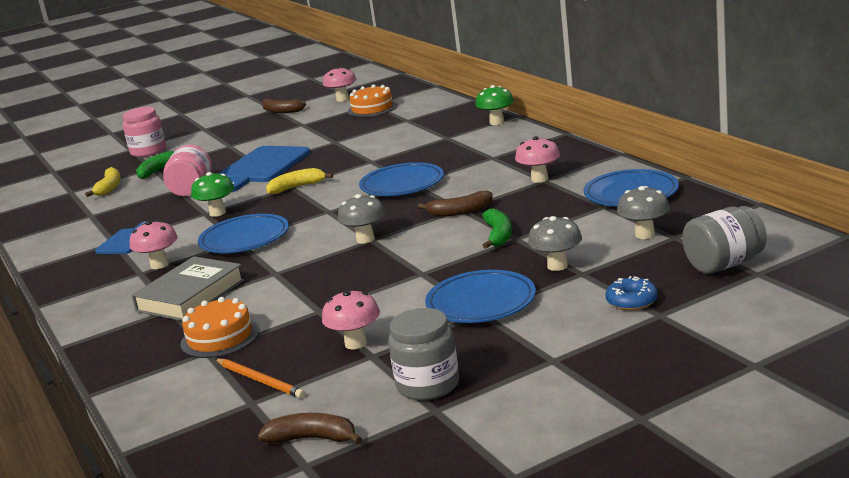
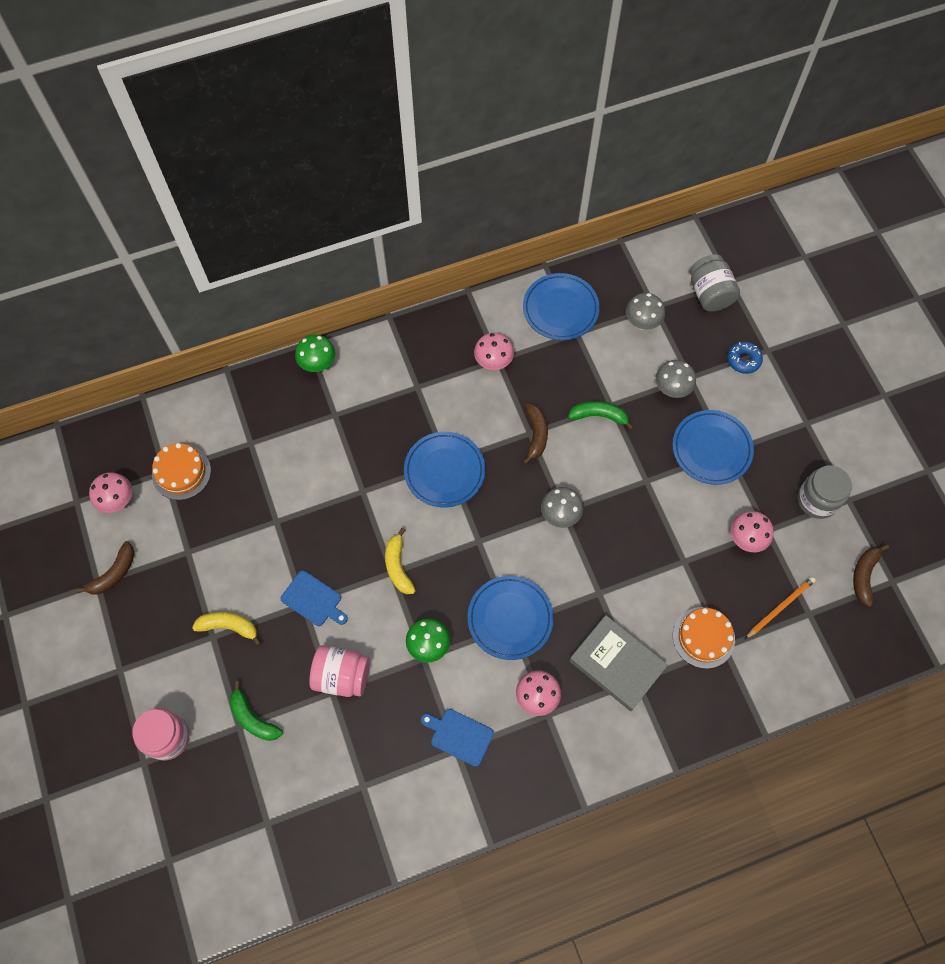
camera: 85 degrees left, 45 degrees up
yellow banana [85,167,121,197] -> yellow banana moved to [192,612,261,646]
blue cutting board [219,146,310,192] -> blue cutting board [280,570,348,626], size x0.56

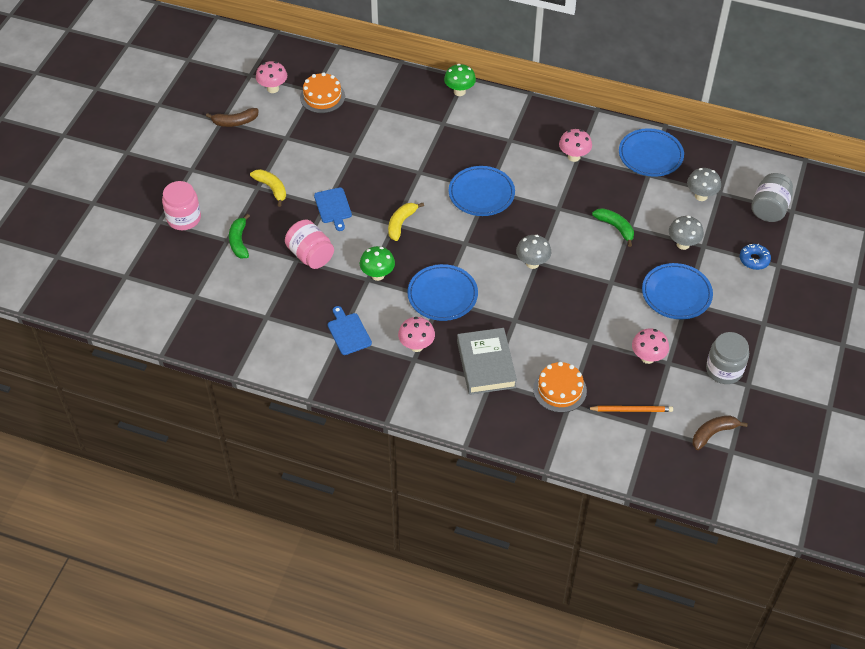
camera: 40 degrees right, 15 degrees down
brown banana [523,403,548,465] -> none

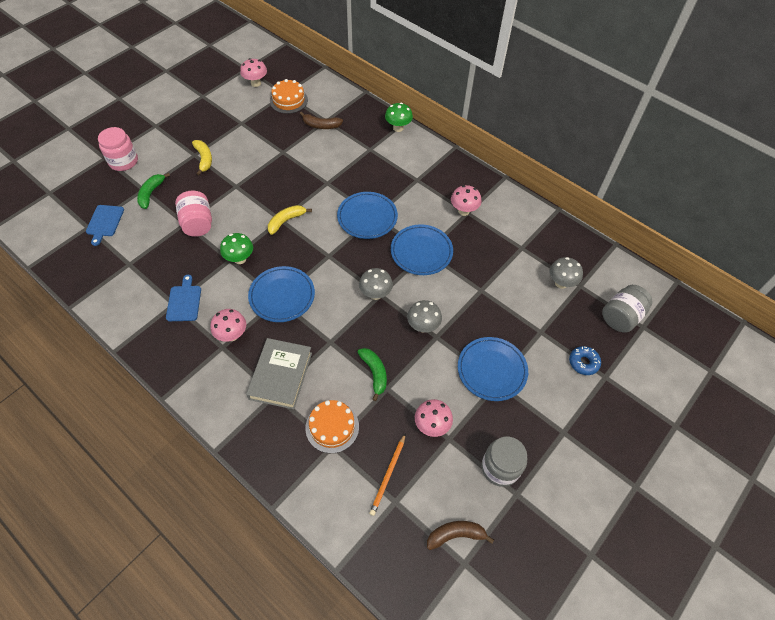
camera: 20 degrees right, 5 degrees up
brown banana [206,108,259,127] -> brown banana moved to [300,112,343,129]
blue cutting board [314,187,352,231] -> blue cutting board moved to [86,205,124,246]
orange pencil [587,406,673,412] -> orange pencil turned 90 degrees clockwise [369,433,406,516]
green banana [592,208,634,247] -> green banana moved to [358,348,387,401]
blue plate [619,128,684,177] -> blue plate moved to [391,224,453,275]
grey mushroom [669,216,704,250] -> grey mushroom moved to [407,300,442,332]

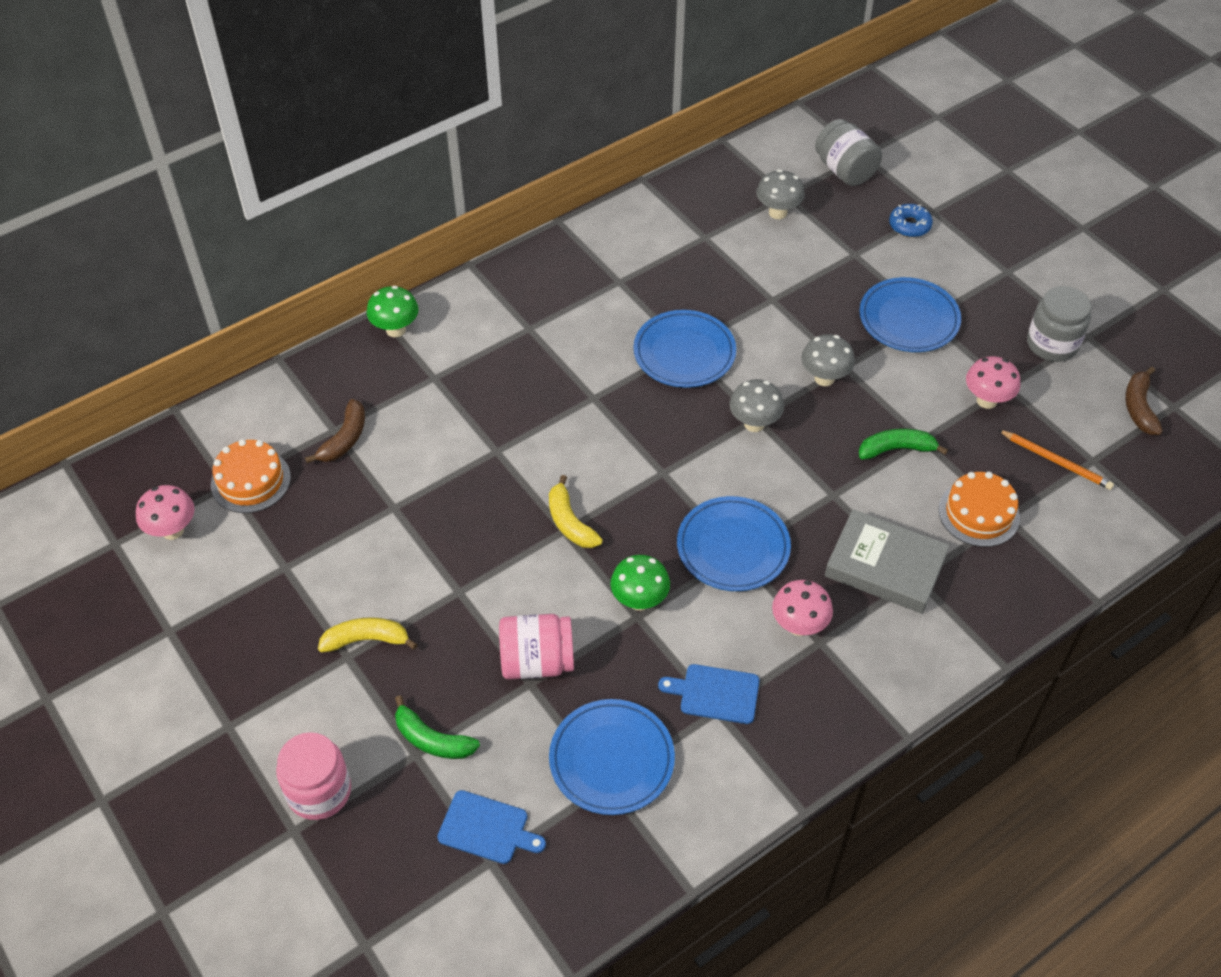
camera: 75 degrees left, 5 degrees down
blue plate [337,192,398,239] -> blue plate moved to [549,699,675,815]
pink mushroom [451,185,481,216] -> none

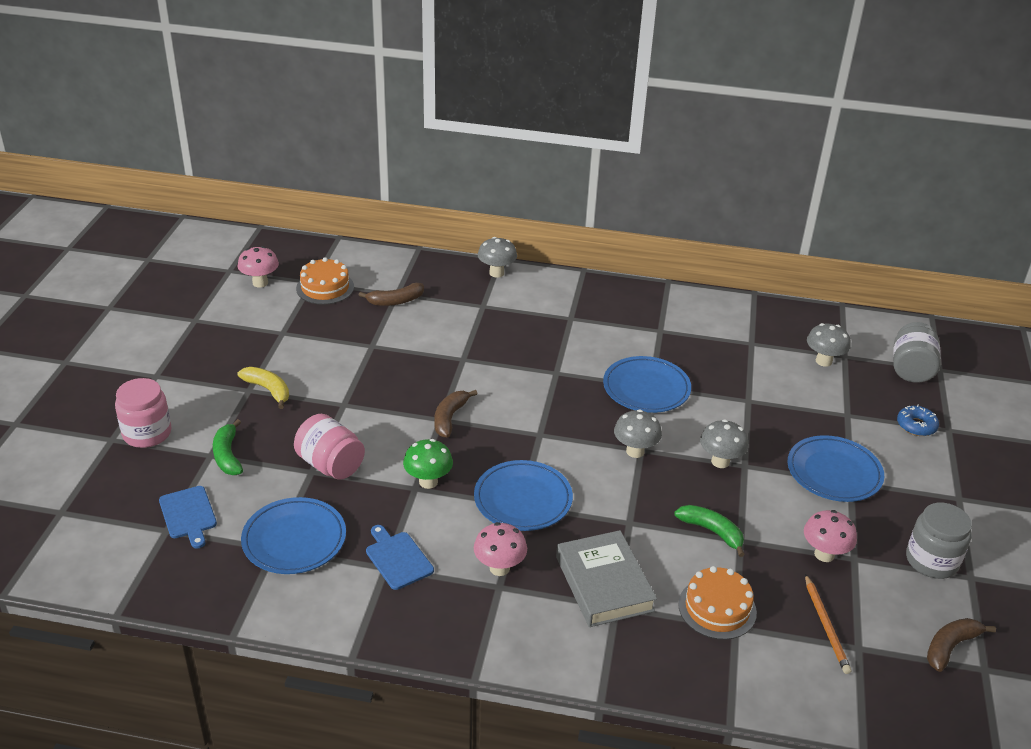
camera: 45 degrees right, 15 degrees down
green mushroom [367,286,419,337] -> grey mushroom [478,237,517,278]
yellow banana [549,475,603,548] -> brown banana [434,390,477,438]

